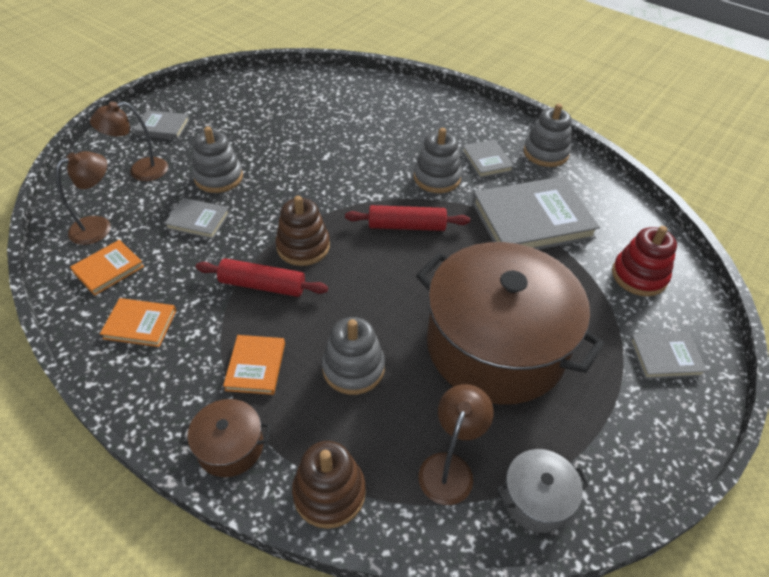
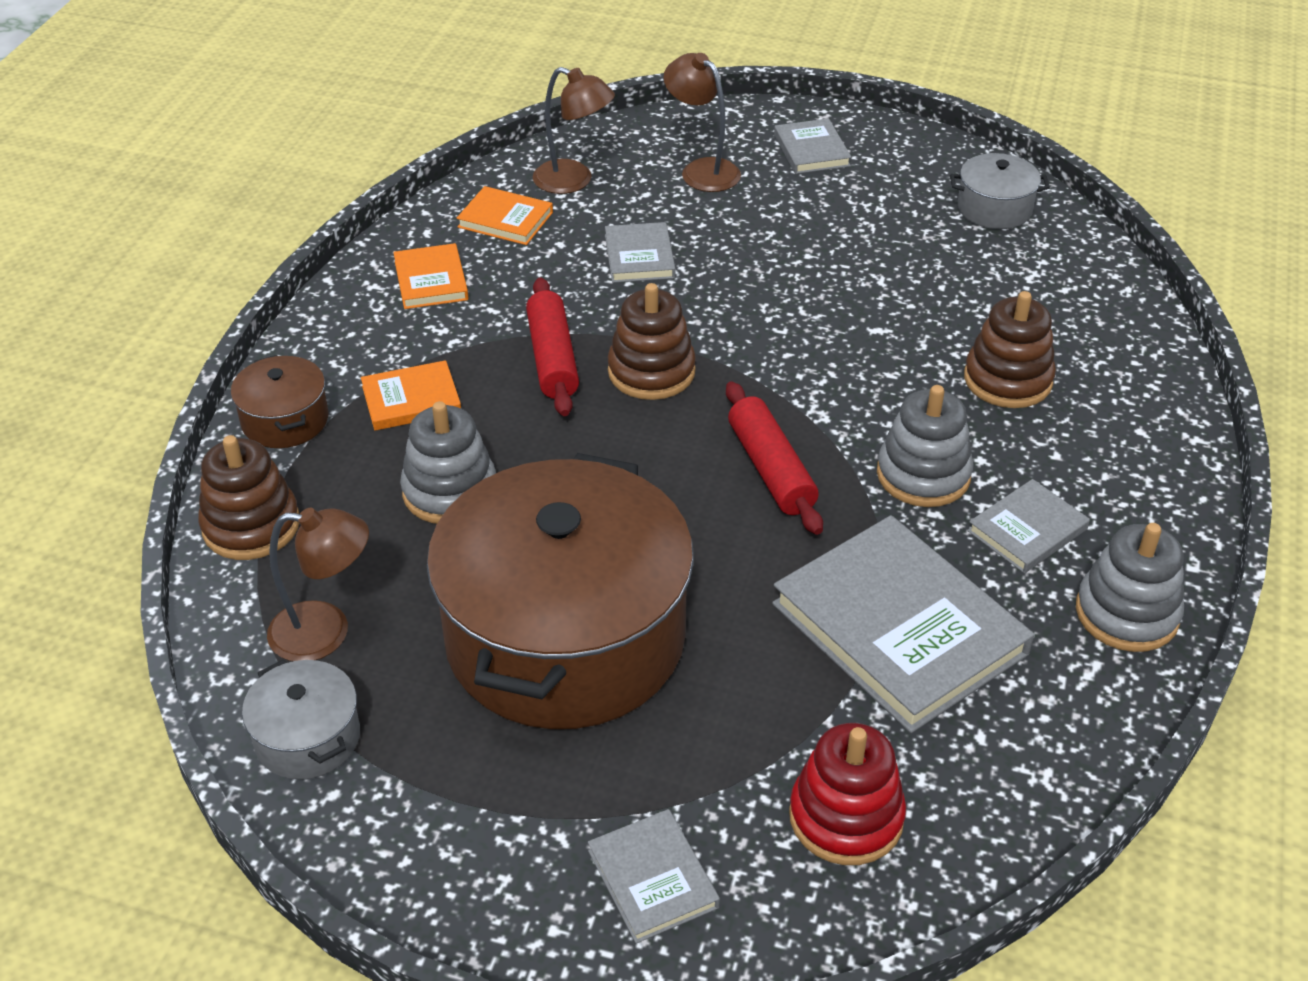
camera: 70 degrees right, 5 degrees down
grey stacking toy [192,127,243,193] -> none
none -> grey pot [950,153,1050,229]
none -> brown stacking toy [964,291,1056,408]

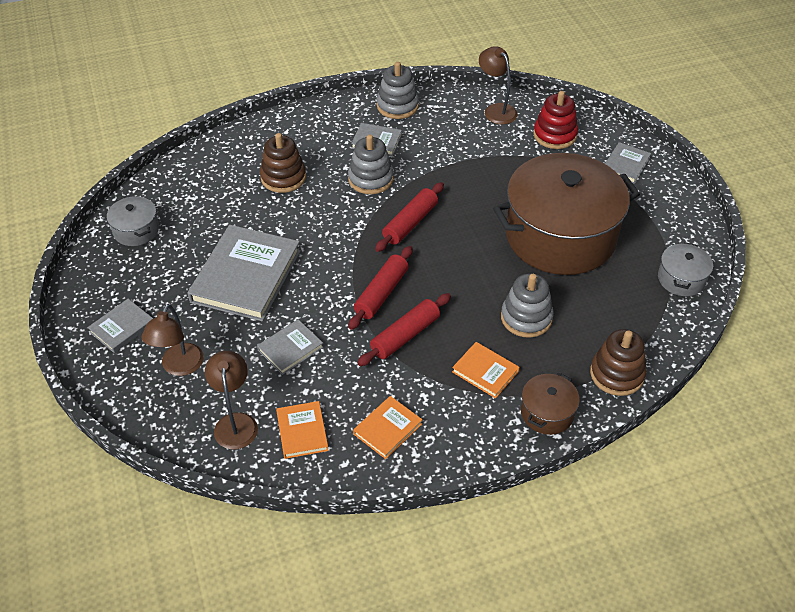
camera: 125 degrees left, 5 degrees up
brown lamp [267,508,369,661] -> brown lamp moved to [479,46,518,125]
brown stacking toy [608,283,696,400] -> red rolling pin [348,246,413,330]
grey book [772,515,1034,733] -> grey book moved to [187,225,300,321]

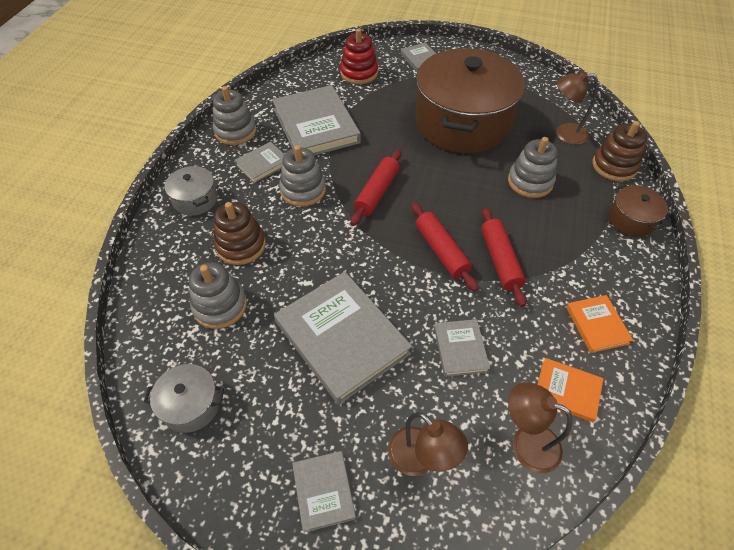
camera: 55 degrees left, 5 degrees up
red rolling pin [375,182,444,252] -> red rolling pin turned 45 degrees clockwise [351,150,401,226]
orange book [452,342,519,399] -> none
brown lamp [479,46,518,125] -> brown lamp moved to [556,71,598,145]
grey pot [658,242,713,296] -> grey pot moved to [164,166,217,216]
none -> grey stacking toy [189,262,247,329]
none -> grey book [272,85,361,155]

